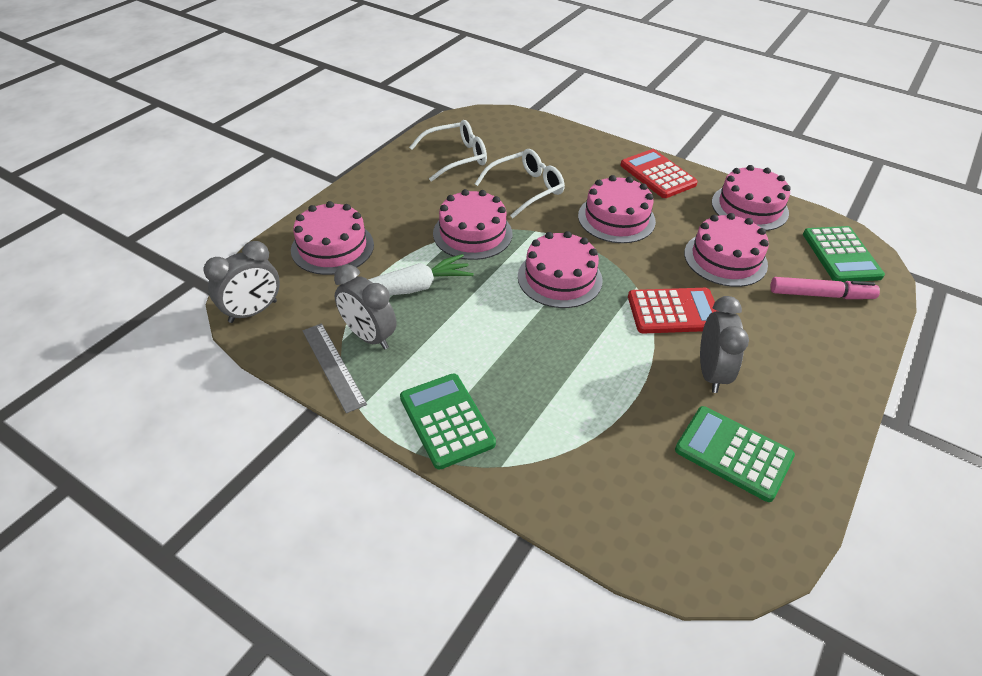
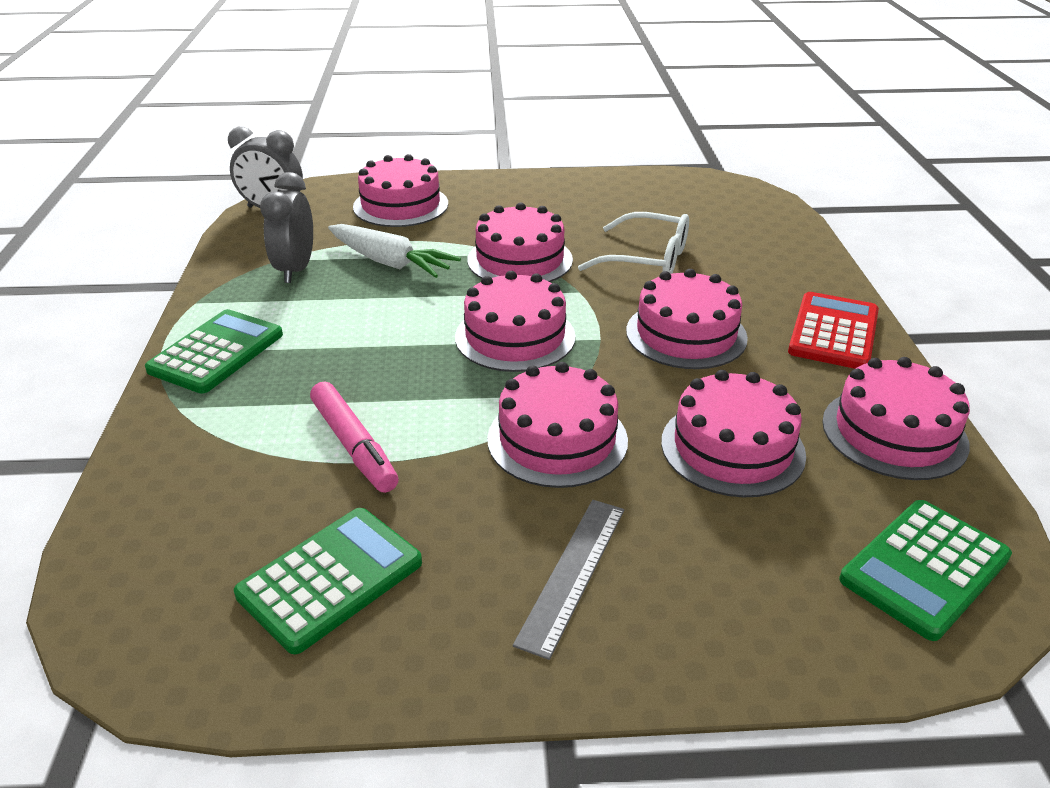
camera: 55 degrees right, 10 degrees down
grey ruler [302,323,367,413] -> grey ruler moved to [513,500,624,660]
white glasses [409,120,487,182] -> none
red calculator [628,288,717,333] -> pink cake [487,362,628,488]
green calculator [675,406,795,502] -> green calculator turned 45 degrees clockwise [234,508,422,654]
grey clock [700,296,749,393] -> none
pink marker [771,277,880,299] -> pink marker moved to [310,381,398,493]

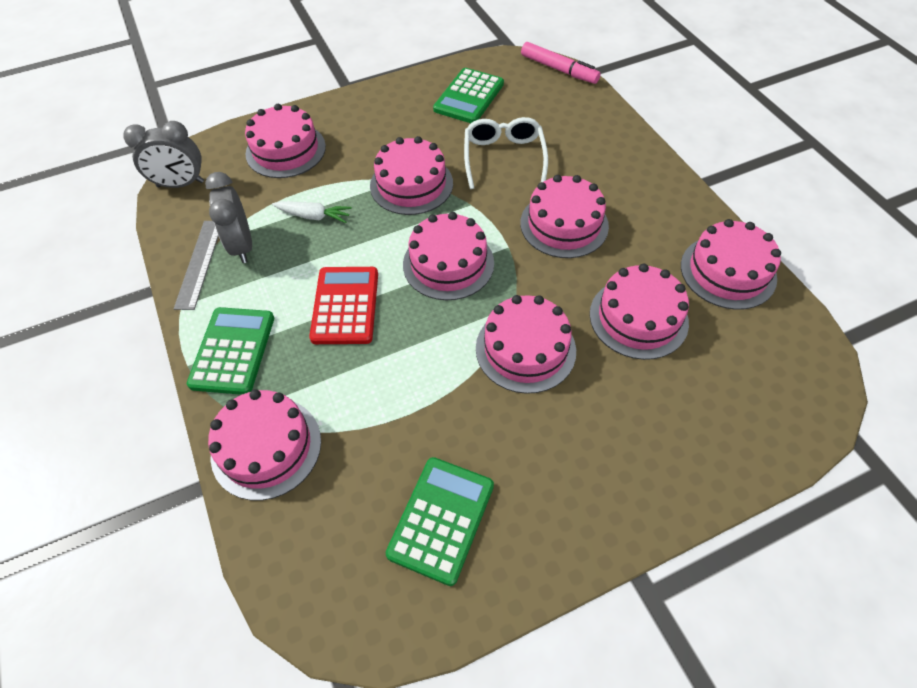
camera: 20 degrees left, 20 degrees up
pink marker [310,381,398,493] -> pink marker moved to [521,42,601,84]
white carrot [328,224,461,278] -> white carrot [272,201,352,223], size x0.64
grey ruler [513,500,624,660] -> grey ruler moved to [174,221,219,310]
white glasses [578,212,689,274] -> white glasses turned 90 degrees counterclockwise [464,117,548,189]
red calculator [788,292,879,369] -> red calculator moved to [309,267,378,344]
green calculator [839,500,1012,641] -> green calculator moved to [433,68,504,123]
none -> pink cake [208,389,321,501]

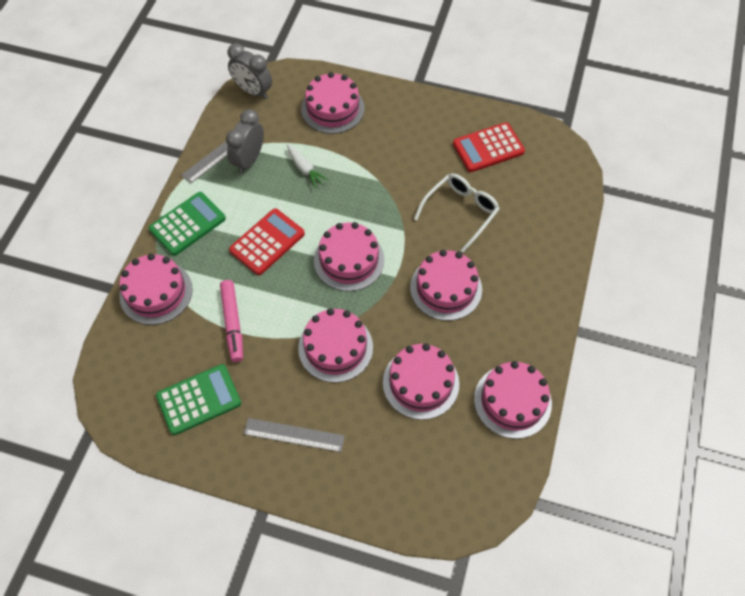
camera: 40 degrees right, 5 degrees up
pink cake [370,136,453,215] -> none
green calculator [433,68,504,123] -> red calculator [453,122,525,172]
pink marker [521,42,601,84] -> pink marker moved to [220,280,243,362]
none -> grey ruler [244,418,345,452]

